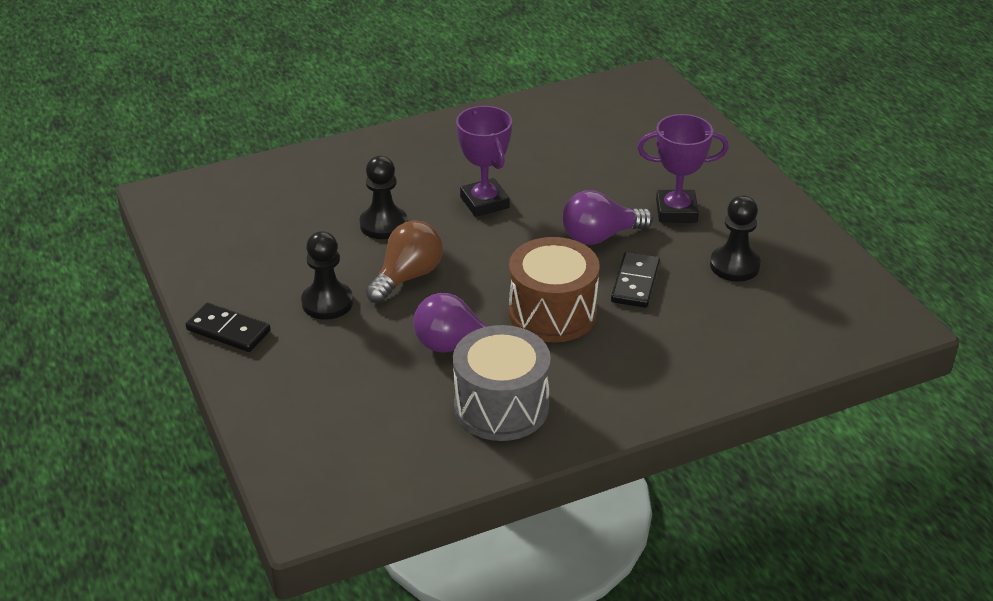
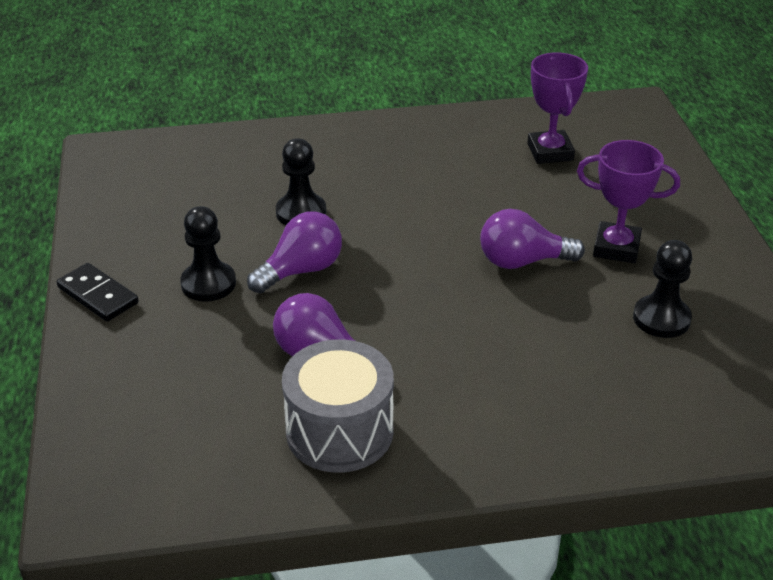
camera: 15 degrees right, 0 degrees up
brown light bulb [366,220,443,303] -> purple light bulb [247,212,342,293]
purple trophy [456,106,512,217] -> purple trophy moved to [527,52,588,164]
brown drum [509,237,600,342] -> none
black domino [611,252,660,308] -> none

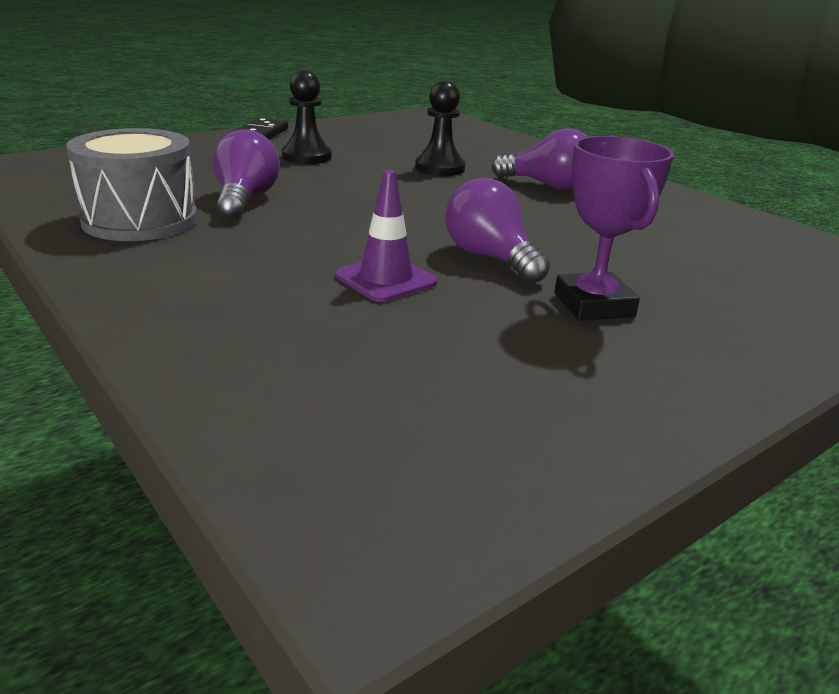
camera: 60 degrees right, 10 degrees down
purple light bulb [247,212,342,293] -> purple light bulb moved to [491,128,588,190]
purple trophy [527,52,588,164] -> none
black pawn [633,240,692,338] -> none
none -> purple traffic cone [336,170,437,302]

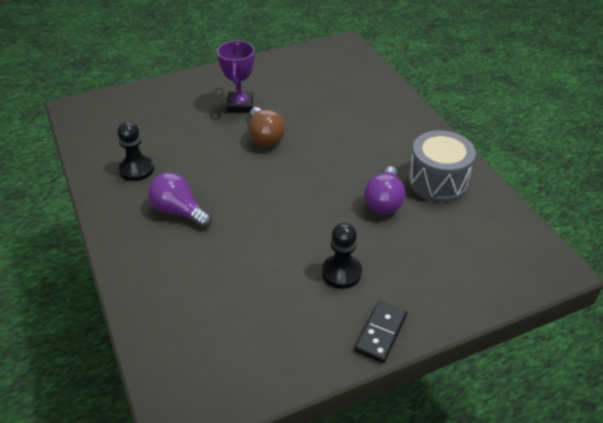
camera: 165 degrees left, 15 degrees up
purple traffic cone [336,170,437,302] -> none
black pawn [415,81,465,176] -> black pawn moved to [117,122,154,181]
purple light bulb [445,178,550,283] -> brown light bulb [249,107,285,147]

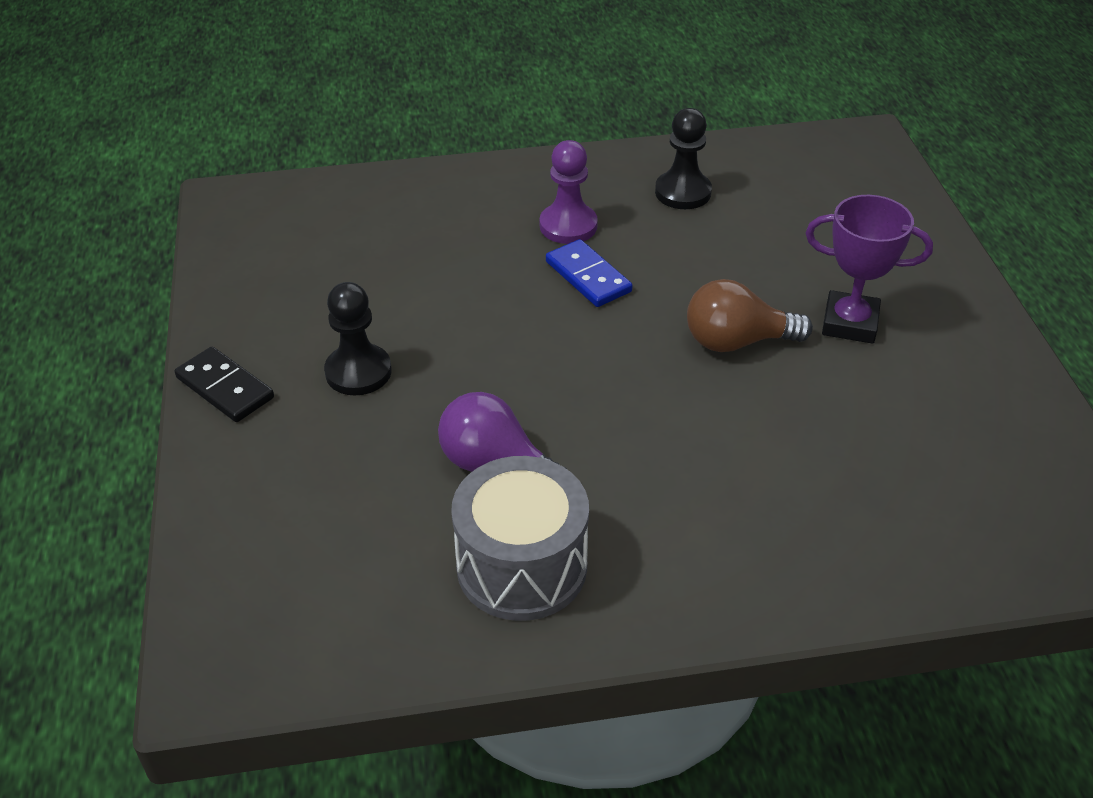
camera: 105 degrees right, 0 degrees up
purple light bulb [148,172,212,228] -> purple pawn [540,140,598,244]
none -> blue domino [546,239,633,307]

